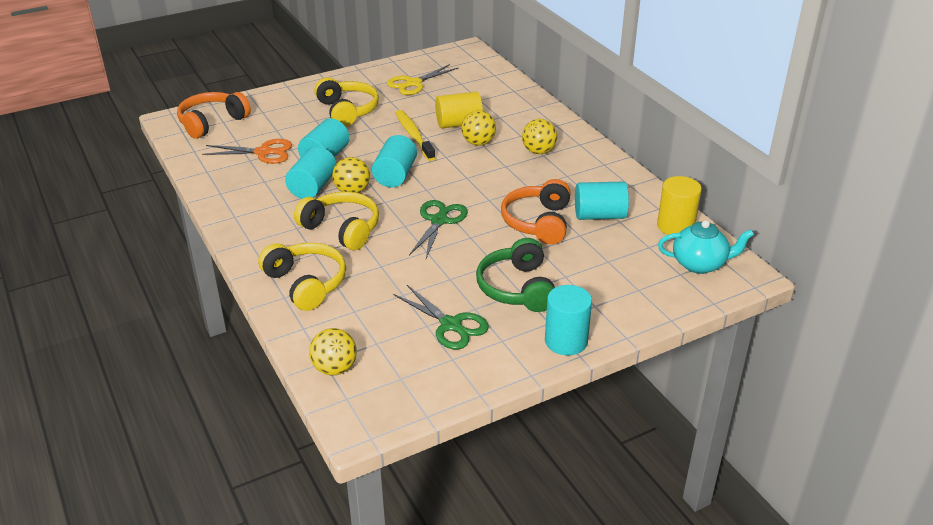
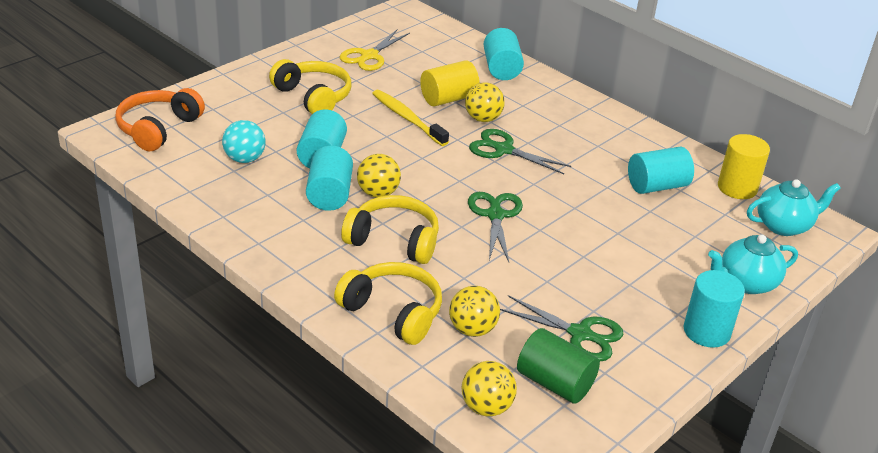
camera: 20 degrees left, 0 degrees up
orange scissors [202,139,292,164] -> turquoise ball [222,120,266,163]
turquoise cylinder [372,135,417,188] -> turquoise cylinder moved to [484,28,524,80]
green headphones [476,238,555,312] -> none
orange headphones [501,179,571,244] -> none
yellow ball [522,119,557,154] -> yellow ball moved to [449,286,500,337]
none -> green scissors [469,129,571,174]
none -> green cylinder [517,328,600,404]
none -> turquoise teapot [708,235,798,294]

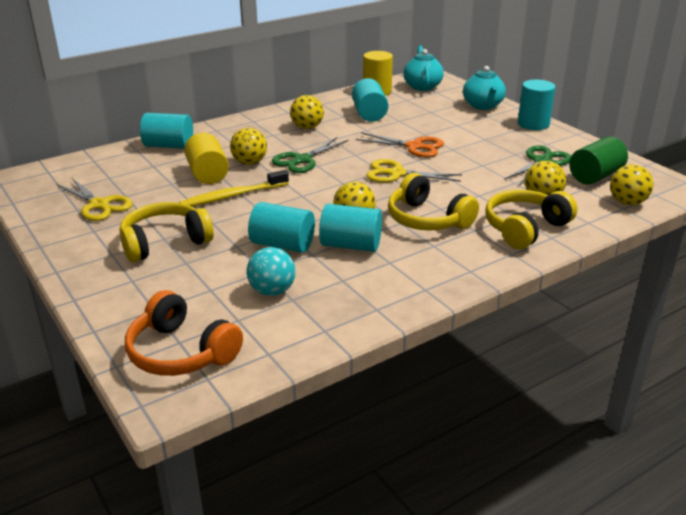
camera: 75 degrees left, 5 degrees down
yellow headphones [341,195,439,264] -> yellow headphones turned 75 degrees counterclockwise [388,173,479,231]
green scissors [468,192,523,262] -> yellow scissors [366,159,462,183]
none -> yellow ball [290,95,324,129]
none -> orange scissors [356,132,444,157]

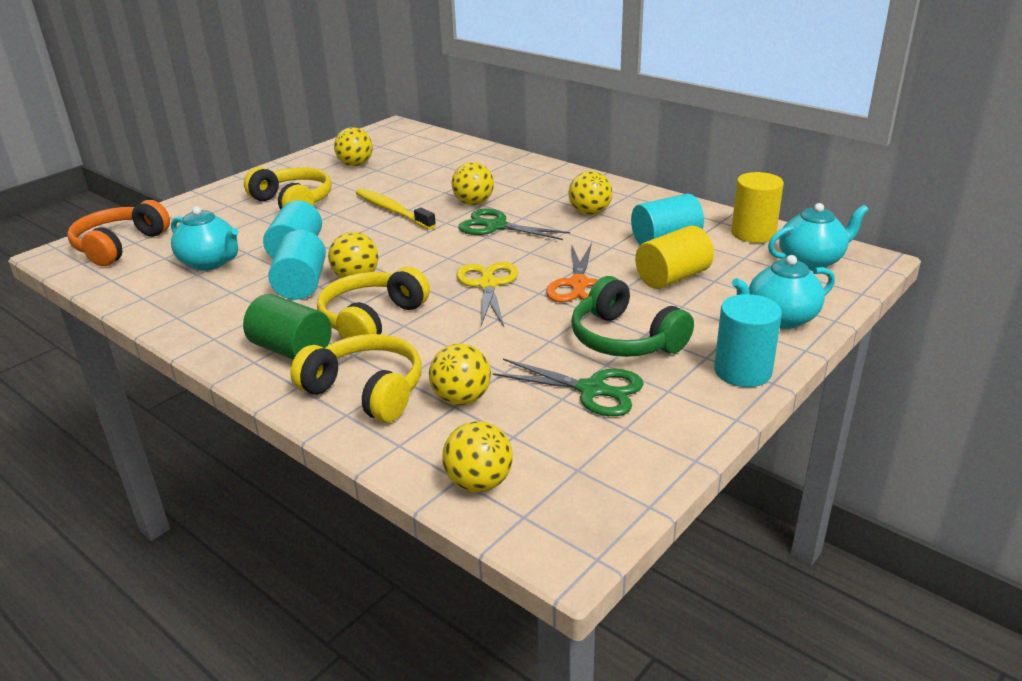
camera: 75 degrees right, 0 degrees up
yellow scissors [57,178,133,221] -> yellow ball [334,127,373,166]
turquoise cylinder [140,113,193,149] -> none
yellow cylinder [184,133,229,184] -> yellow cylinder moved to [635,225,714,289]
turquoise ball [247,247,296,296] -> turquoise teapot [171,206,238,271]
green cylinder [569,136,628,185] -> green cylinder moved to [243,294,332,360]
none -> green headphones [571,276,694,357]

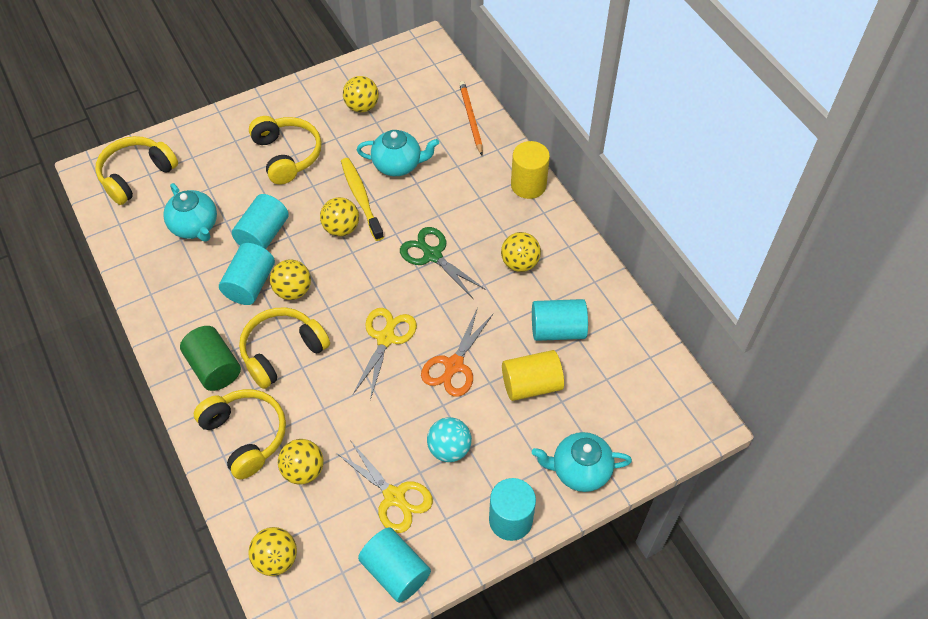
camera: 20 degrees right, 25 degrees up
orange headphones [67,200,170,266] -> yellow headphones [95,136,178,205]
yellow ball [452,162,494,205] -> yellow ball moved to [320,197,359,236]
green scissors [493,358,644,416] -> yellow scissors [336,440,433,533]
green headphones [571,276,694,357] -> turquoise ball [427,417,472,462]
yellow cylinder [731,172,784,243] -> yellow cylinder moved to [511,141,550,199]
turquoise teapot [768,203,869,270] -> turquoise teapot moved to [357,130,439,176]
none -> turquoise cylinder [358,527,431,603]
none -> orange pencil [459,81,483,155]

